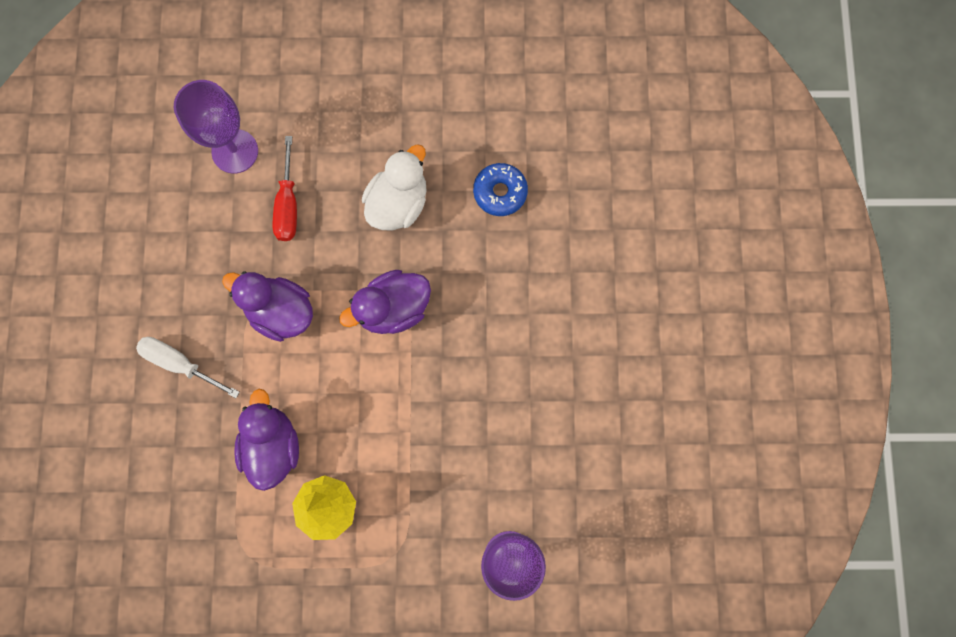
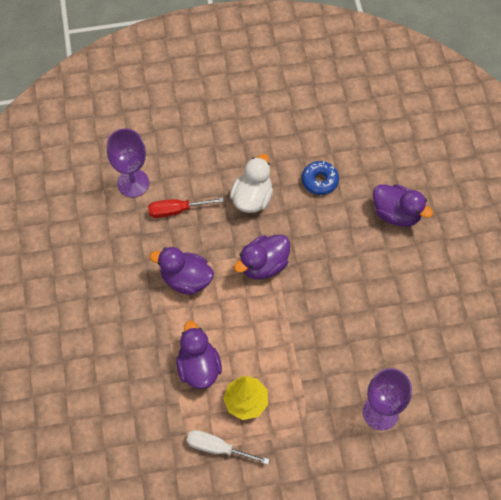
camera: 10 degrees left, 15 degrees down
white screwdriver [136,337,240,398] -> white screwdriver moved to [186,430,270,465]
red screwdriver [273,136,297,241] -> red screwdriver turned 90 degrees clockwise [148,197,224,218]
none -> purple duck [373,184,433,227]

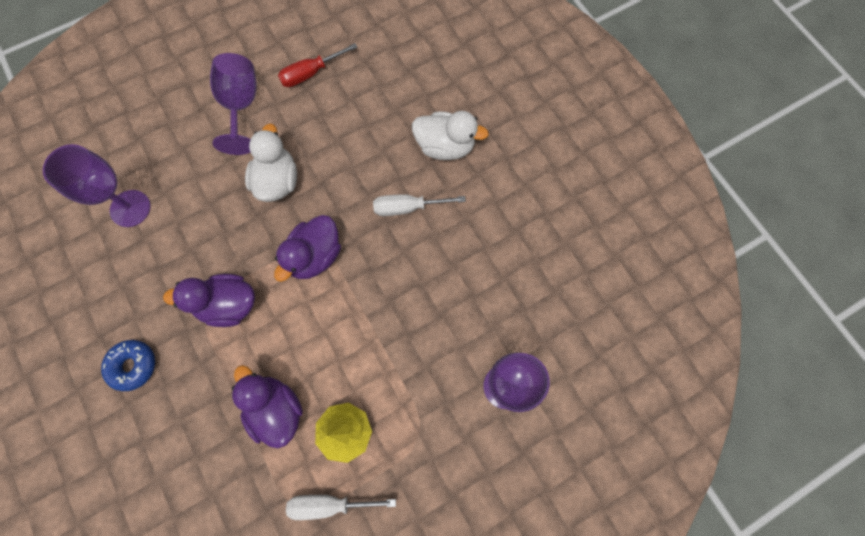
camera: 20 degrees left, 10 degrees up
red screwdriver [148,197,224,218] -> red screwdriver moved to [278,43,358,87]
blue donut [302,161,339,195] -> blue donut moved to [101,340,155,391]
purple duck [373,184,433,227] -> white duck [412,111,489,160]
none -> purple goblet [210,53,257,155]
none -> white screwdriver [373,195,466,216]

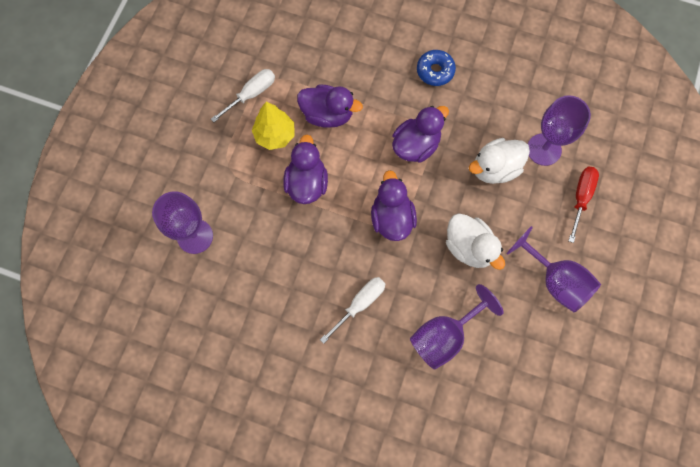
camera: 140 degrees right, 0 degrees up
red screwdriver [278,43,358,87] -> red screwdriver moved to [568,167,599,243]
white duck [412,111,489,160] -> white duck moved to [469,138,530,184]
none -> purple duck [284,135,328,204]
none -> purple goblet [410,284,504,370]

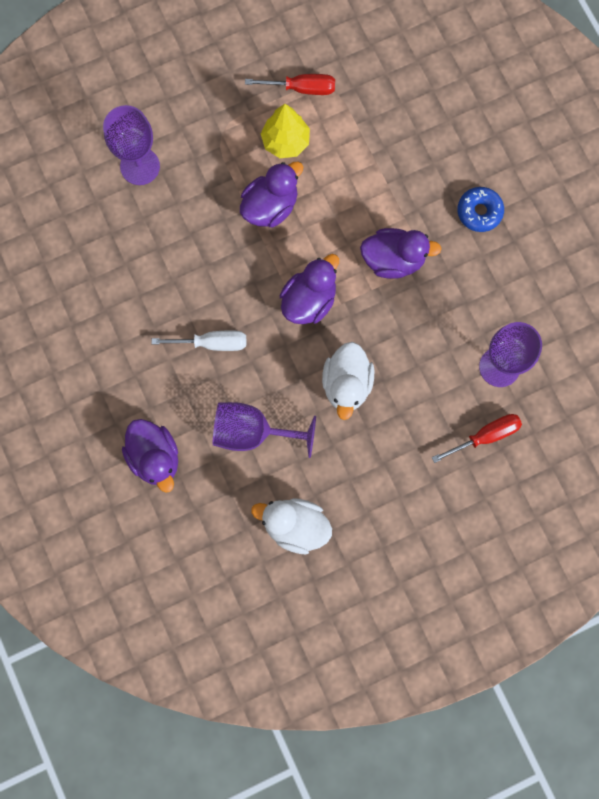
camera: 45 degrees right, 5 degrees up
white screwdriver [211,69,275,122] -> red screwdriver [245,74,335,95]
purple duck [297,85,363,128] -> purple duck moved to [122,419,178,493]
white duck [469,138,530,184] -> white duck moved to [251,498,332,554]
purple goblet [506,226,601,312] -> none

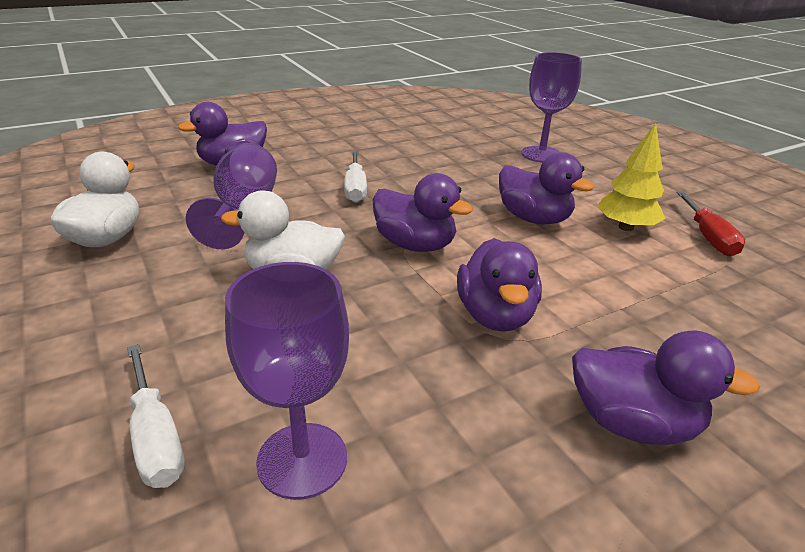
camera: 85 degrees right, 45 degrees down
red screwdriver [432,414,522,463] -> white screwdriver [127,344,185,488]
blue donut [457,187,504,232] -> purple duck [572,330,760,445]

